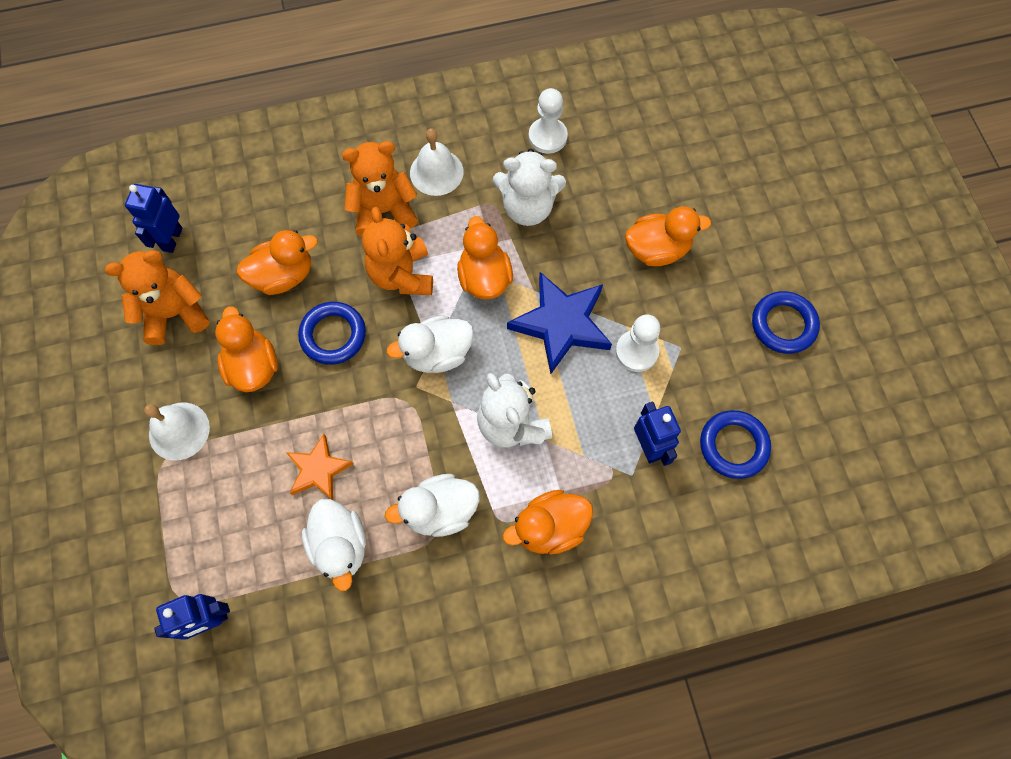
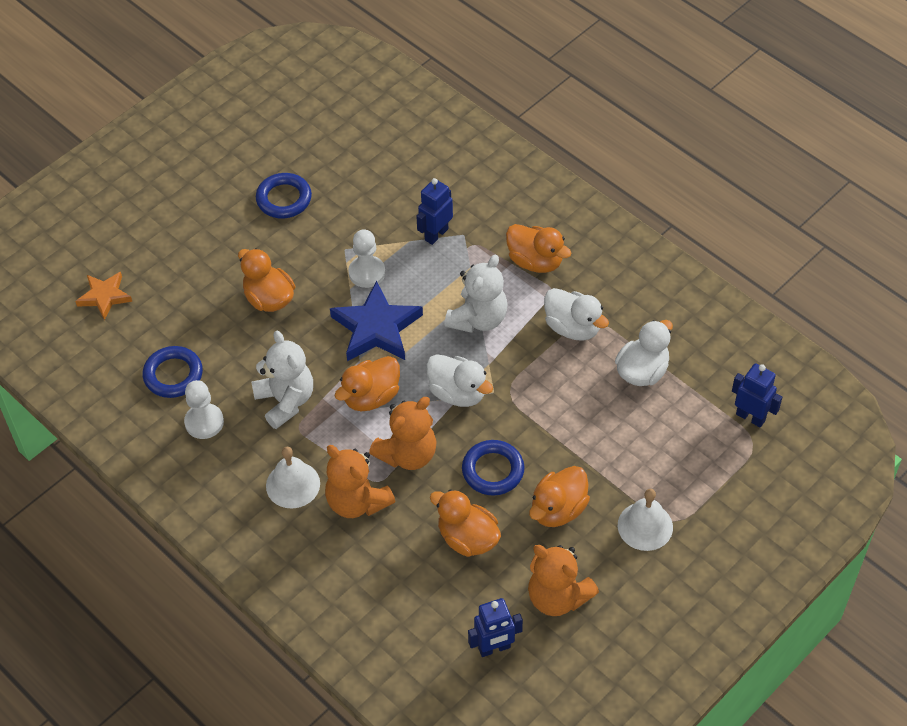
camera: 120 degrees left, 15 degrees down
orange star [286,434,354,500] -> orange star moved to [75,272,132,320]
blue ring [700,410,771,479] -> blue ring moved to [143,346,203,398]

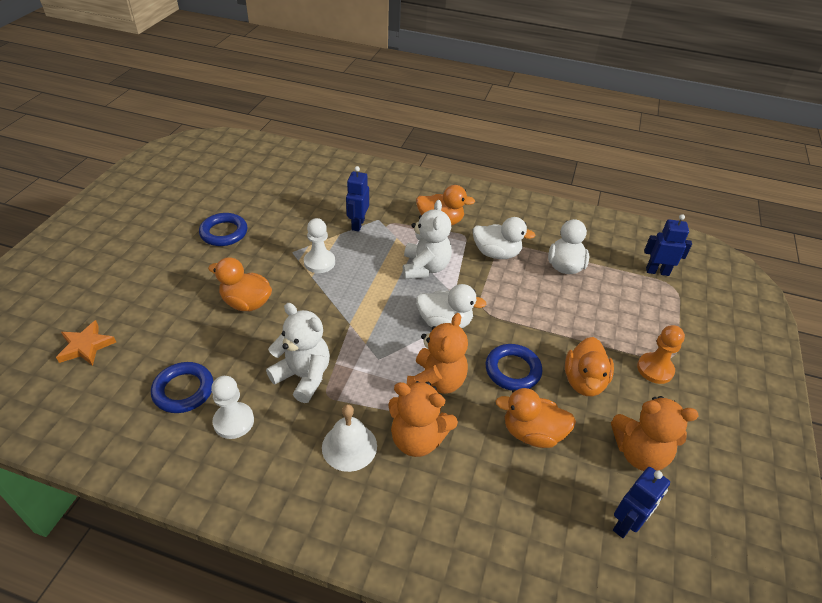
camera: 30 degrees left, 10 degrees down
blue star [330,281,423,361] -> none
orange duck [335,356,400,411] -> none
white bell [618,489,673,551] -> orange pawn [637,325,685,384]

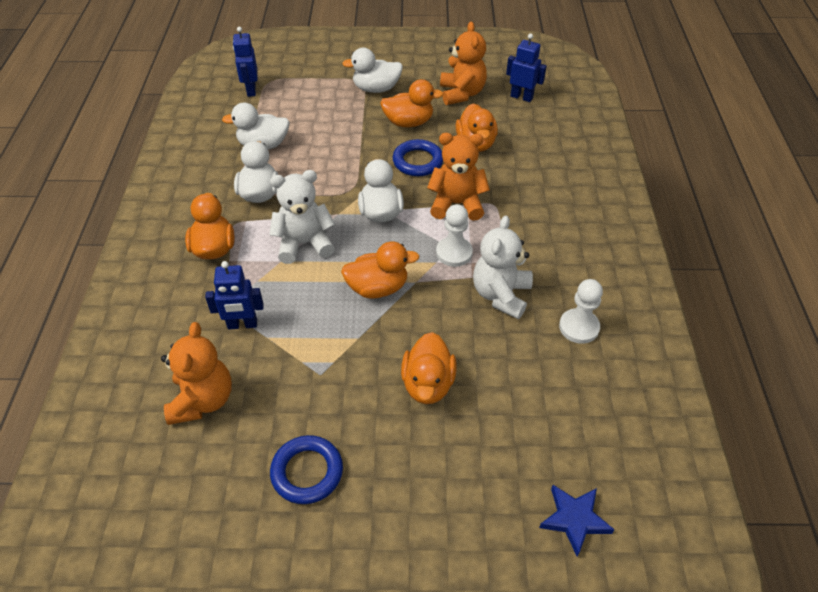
camera: 105 degrees left, 5 degrees up
orange star [56,320,116,366] -> blue star [539,485,615,557]
blue ring [151,362,214,413] -> none
white pawn [304,218,335,273] -> white pawn moved to [436,204,473,267]
white bell [322,404,377,472] -> none
orange teddy bear [388,381,458,457] -> orange teddy bear moved to [161,322,232,425]
orange pawn [637,325,685,384] -> white duck [342,48,403,93]
none -> orange duck [341,242,419,299]

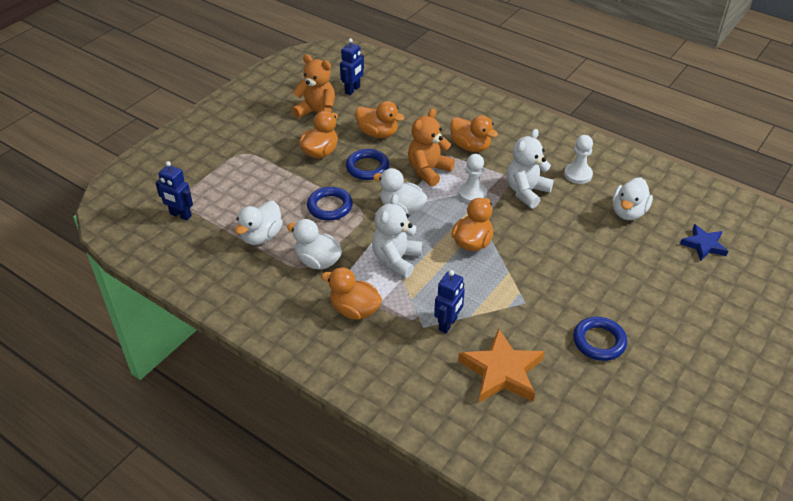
camera: 55 degrees left, 5 degrees down
orange teddy bear [161,322,232,425] -> orange star [458,328,545,403]
white duck [342,48,403,93] -> white duck moved to [612,177,653,220]
orange duck [401,332,457,404] -> orange duck moved to [450,115,498,152]
white teddy bear [473,215,533,319] -> white teddy bear turned 75 degrees clockwise [507,129,554,208]
blue robot [506,33,547,102] -> blue robot turned 150 degrees clockwise [340,38,364,95]
none -> blue ring [307,187,353,221]

